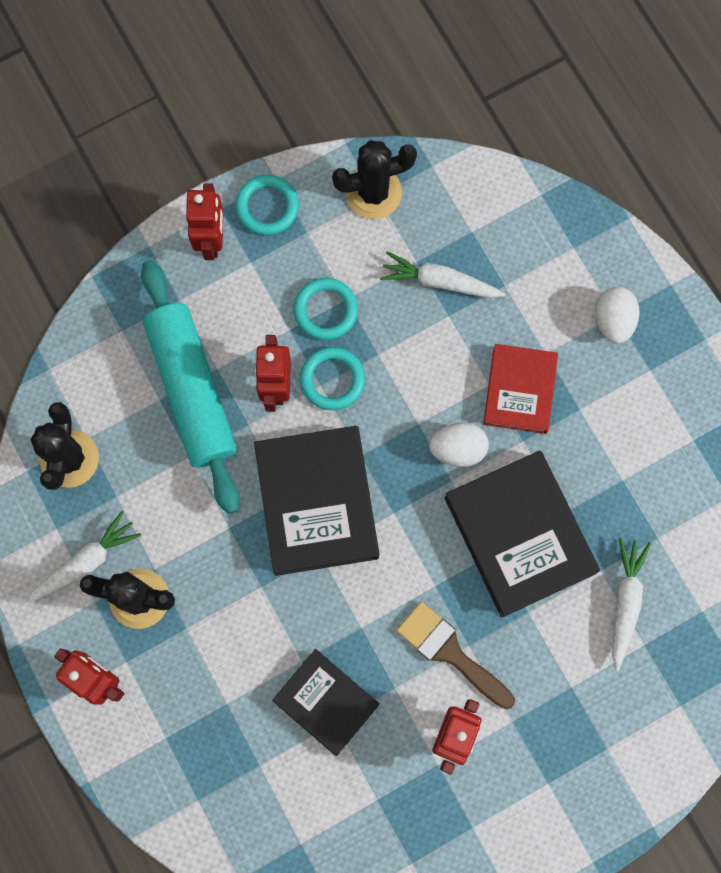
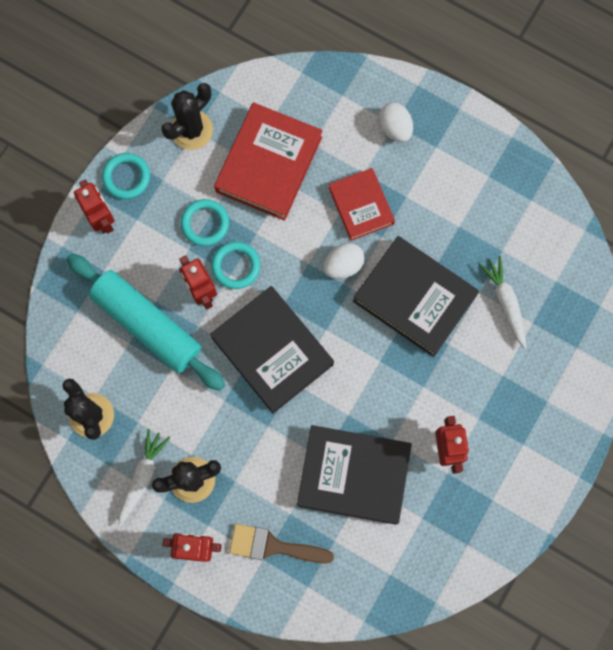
camera: 30 degrees left, 0 degrees up
black book [272,649,380,756] -> black book [297,425,412,525], size x1.62
white carrot [380,251,506,298] -> red book [214,102,323,221]
brown brush [396,602,515,709] -> brown brush moved to [229,524,334,564]

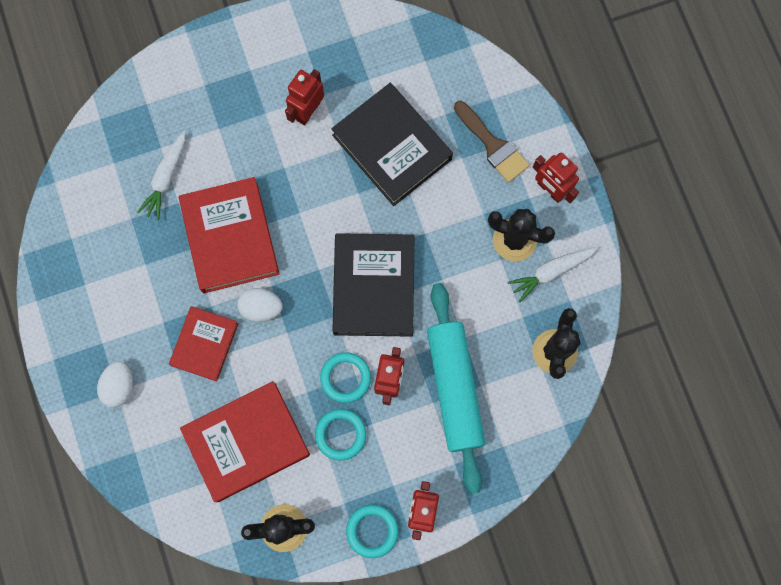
camera: 140 degrees left, 0 degrees up
black book [353,236,479,357] -> red book [179,177,280,293]

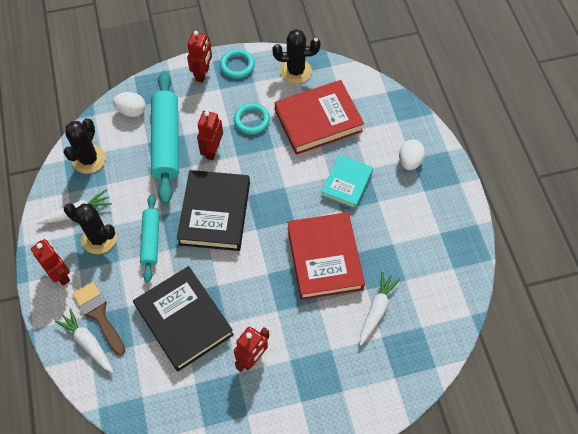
camera: 175 degrees left, 15 degrees down
red book [169,306,238,382] -> turquoise book [321,155,373,209]
white egg [237,288,283,322] -> white egg moved to [113,92,146,117]
turquoise ring [320,352,371,403] -> none
none -> white carrot [55,308,114,373]
none -> turquoise rolling pin [140,194,159,283]

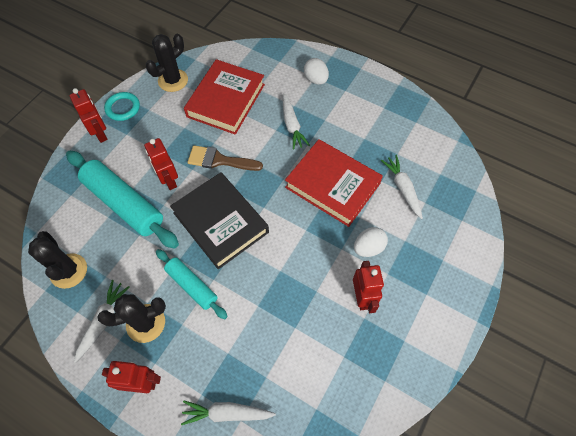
camera: 45 degrees left, 0 degrees up
brown brush [73,282,125,356] -> brown brush moved to [187,145,263,171]
white egg [113,92,146,117] -> white egg moved to [354,227,388,257]
black book [133,266,234,372] -> none
turquoise ring [234,103,270,134] -> none
turquoise book [321,155,373,209] -> white carrot [283,93,310,150]

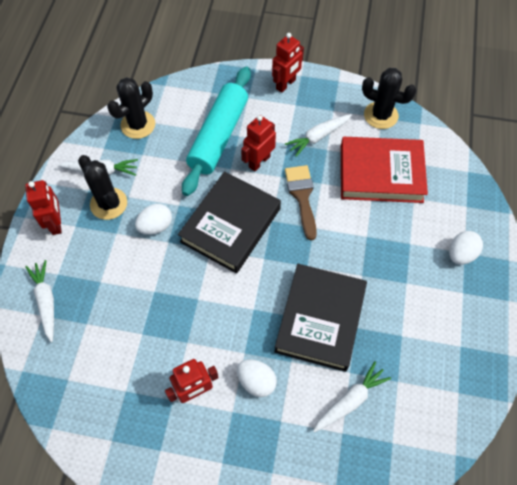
camera: 70 degrees right, 0 degrees up
turquoise ring [104,92,140,121] -> none
turquoise rolling pin [156,249,228,319] -> white egg [135,204,172,235]
white carrot [283,93,310,150] -> white carrot moved to [285,114,352,157]
red book [285,139,383,227] -> black book [274,264,367,372]

